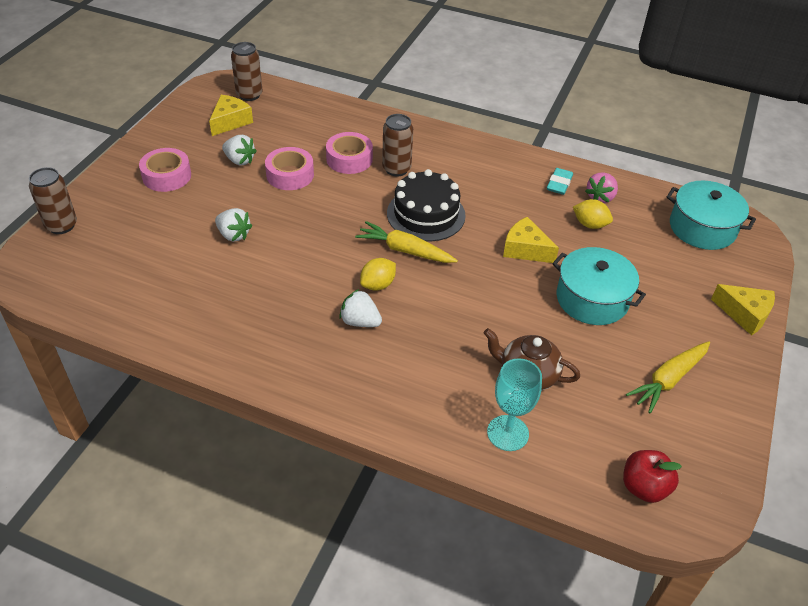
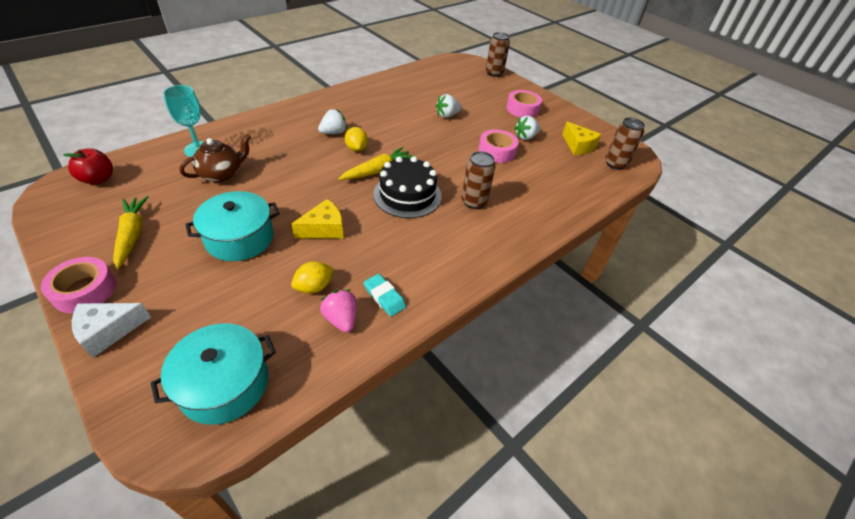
camera: 115 degrees right, 0 degrees up
pink tape [326,132,373,174] -> pink tape moved to [41,257,116,313]
yellow cheese [711,284,775,336] -> white cheese [72,303,151,358]

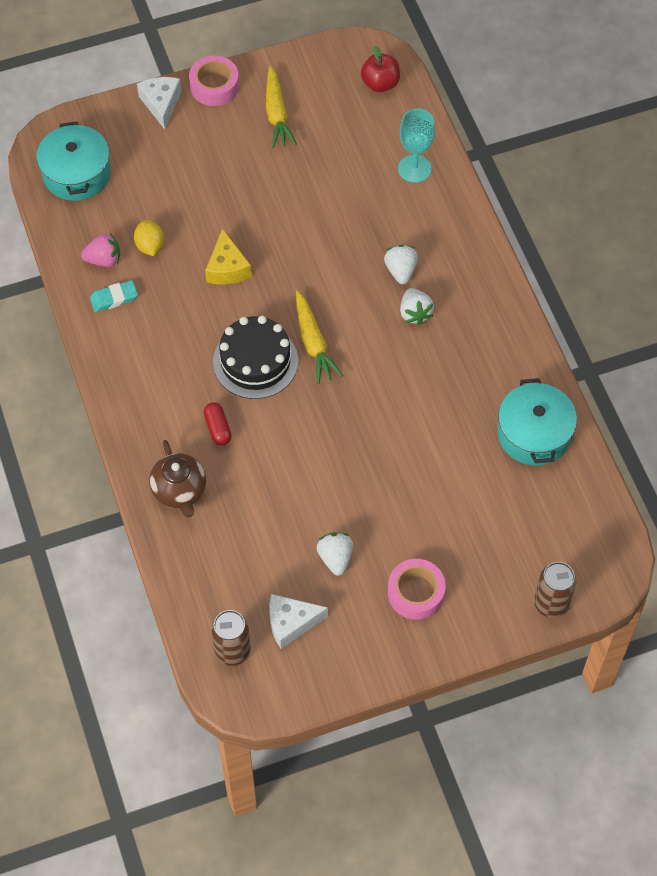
camera: 115 degrees right, 15 degrees up
yellow carrot [113,196,148,269] -> yellow carrot turned 75 degrees clockwise [266,66,297,148]
brown teapot [179,134,251,182] -> brown teapot moved to [149,440,206,518]
turquoise pot [185,191,280,261] -> turquoise pot moved to [498,378,577,466]
yellow lemon [345,127,368,152] -> none
white strawberry [436,94,462,118] -> white strawberry moved to [384,245,418,284]
brown can [462,151,496,209] -> red capsule [203,402,232,446]
pink tape [478,130,519,163] -> none
yellow cheese [562,122,601,155] -> white cheese [269,594,328,649]

